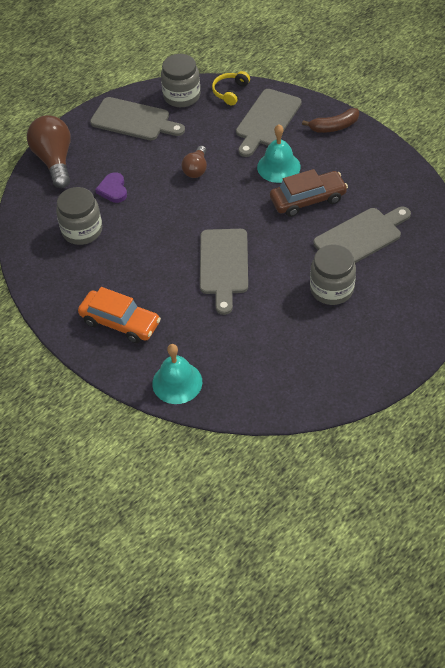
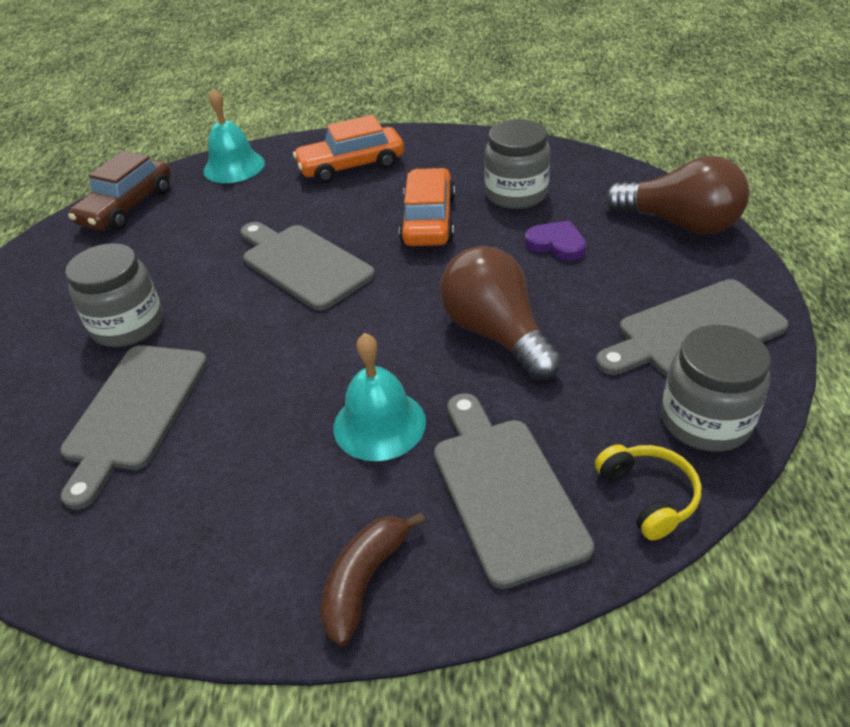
camera: 135 degrees right, 10 degrees down
brown light bulb [181,146,207,178] -> brown light bulb [440,246,562,380], size x1.75
brown car [270,169,348,217] -> brown car moved to [68,151,171,230]
none -> orange car [399,168,455,246]

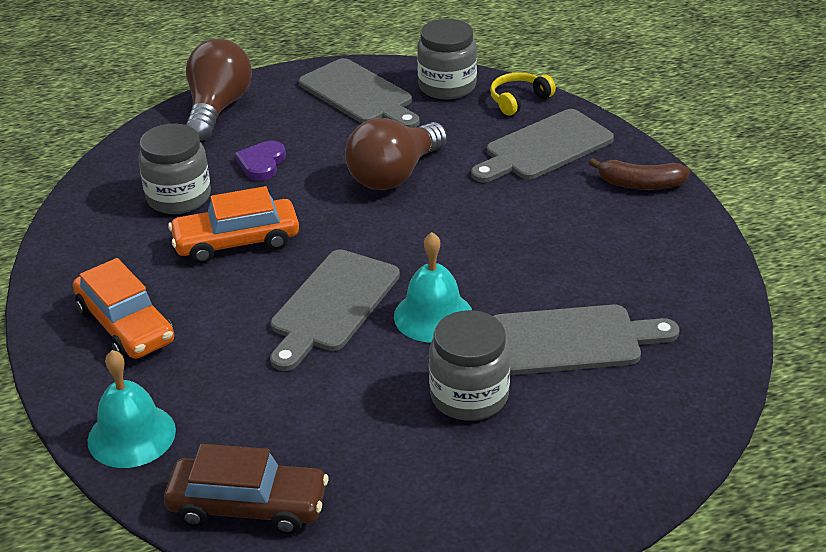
camera: 110 degrees left, 5 degrees down
turquoise bell [333,333,426,461] -> turquoise bell moved to [394,232,472,342]

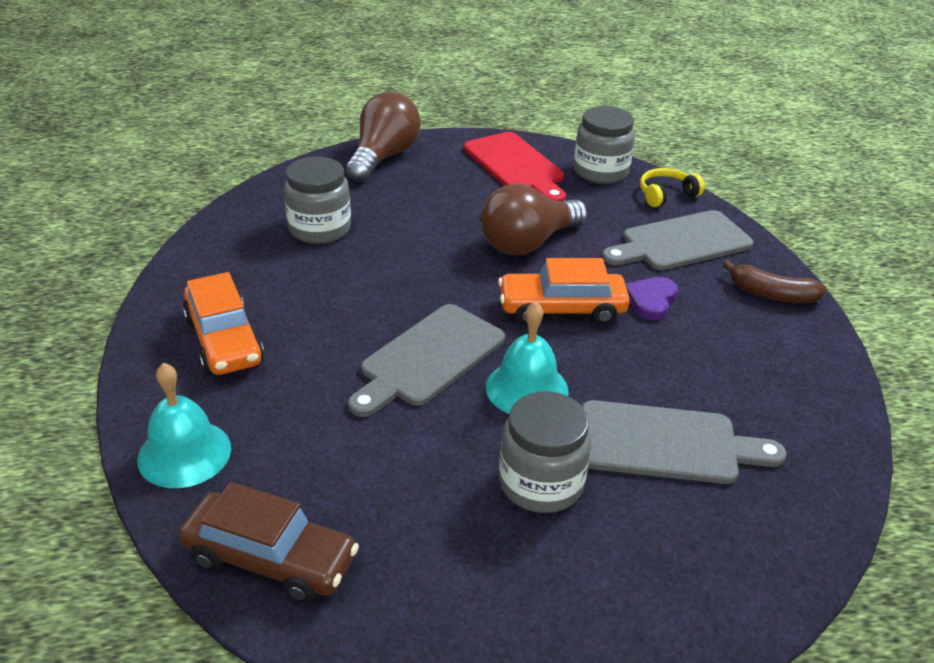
camera: 10 degrees right, 0 degrees up
orange car [168,186,299,263] -> orange car moved to [498,258,630,324]
purple heart [235,141,286,181] -> purple heart moved to [625,277,678,320]
grey cutting board [299,58,420,128] -> red cutting board [464,132,566,201]

